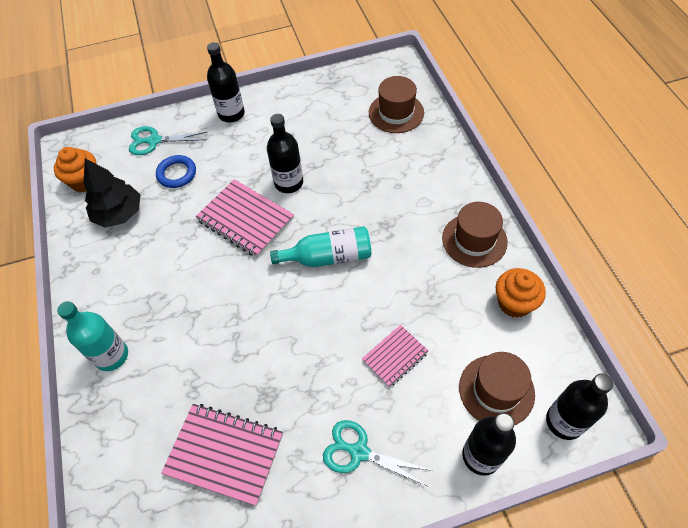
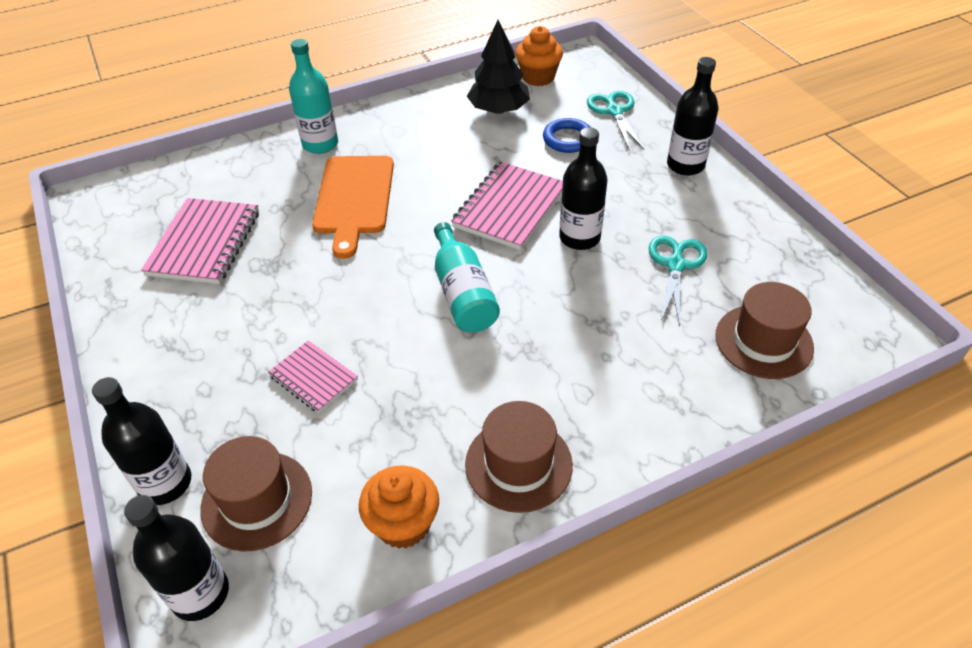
camera: 80 degrees right, 10 degrees down
turquoise scissors [323,420,433,487] -> turquoise scissors moved to [648,236,707,326]
none -> orange cutting board [312,156,394,259]

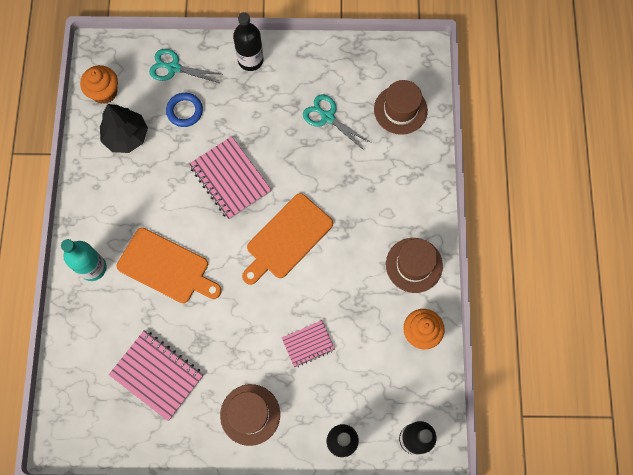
camera: 65 degrees left, 25 degrees up
brown hat [200,436,312,552] -> brown hat moved to [220,384,280,446]
turquoise bottle [434,222,500,332] -> orange cutting board [242,193,333,285]
black bottle [559,127,608,250] -> none

